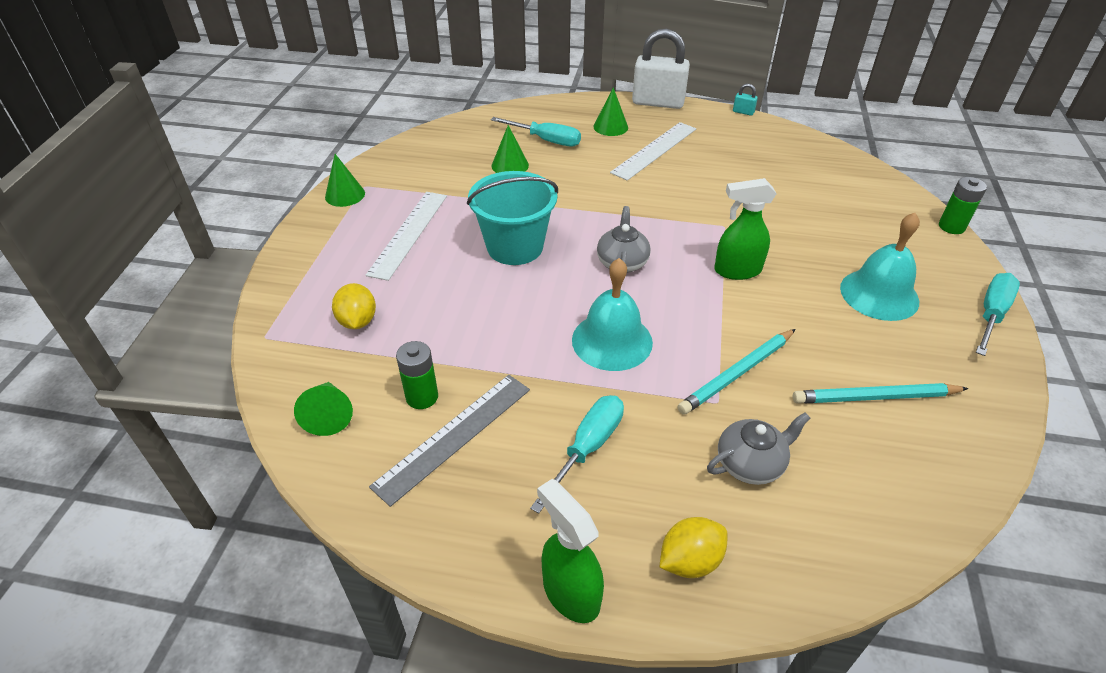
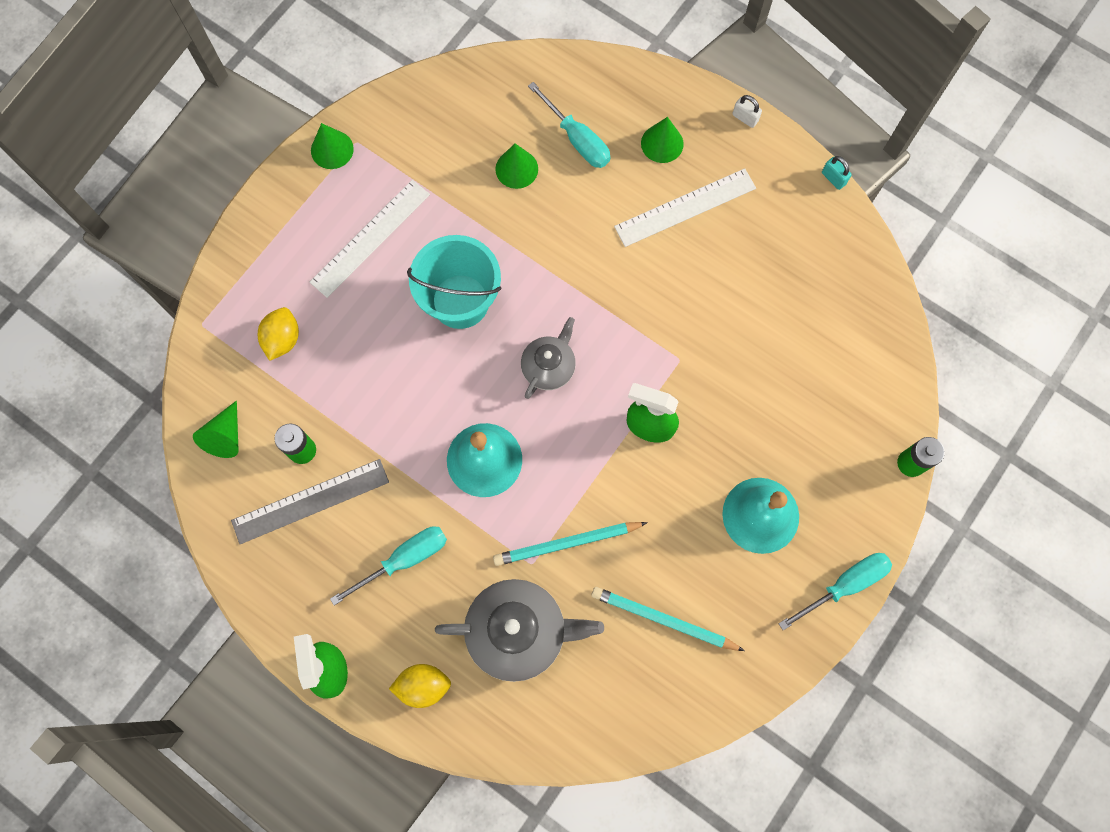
camera: 25 degrees right, 30 degrees up
white padlock [632,28,690,109] -> white padlock [732,95,762,128], size x0.40
grey teapot [707,412,810,485] -> grey teapot [435,579,604,682], size x1.70

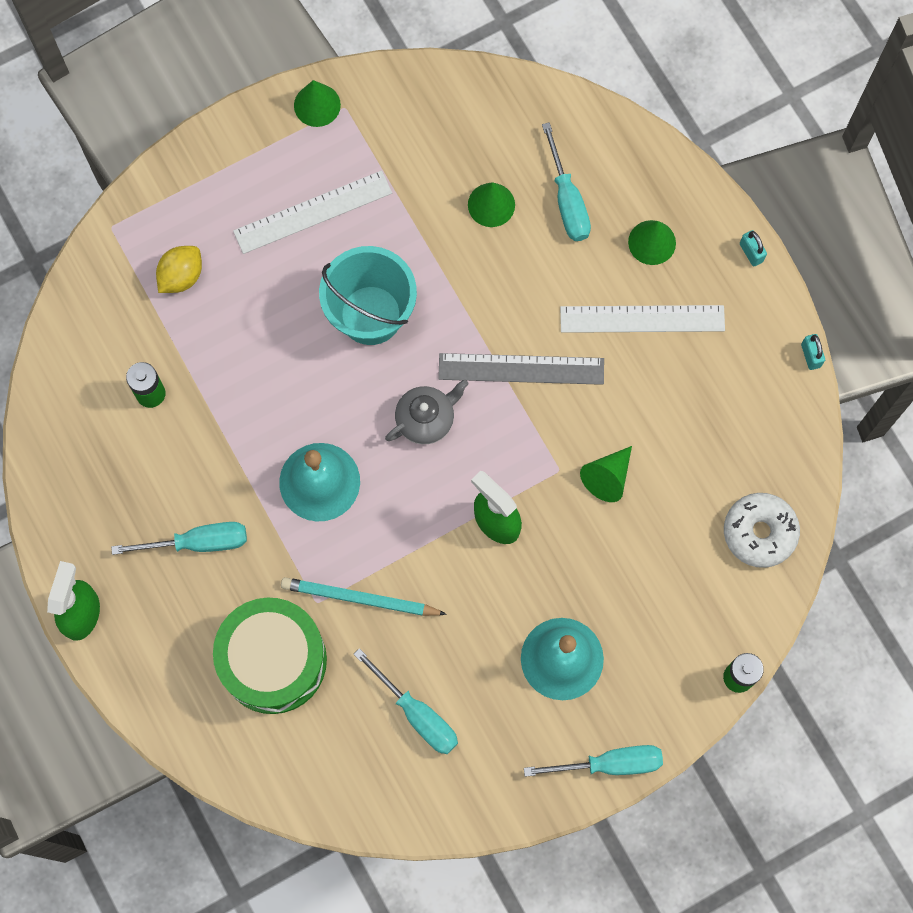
camera: 25 degrees right, 0 degrees up
green cone [193,401,239,458] -> green cone moved to [580,446,632,502]
grey ruler [231,459,389,544] -> grey ruler moved to [438,353,604,385]
yellow lemon [389,664,451,708] -> none
grey teapot [435,579,604,682] -> green drum [213,598,327,714]
turquoise pencil [591,587,745,651] -> turquoise screwdriver [354,648,458,754]
white padlock [732,95,762,128] -> turquoise padlock [740,230,767,266]
none -> white donut [724,493,800,568]

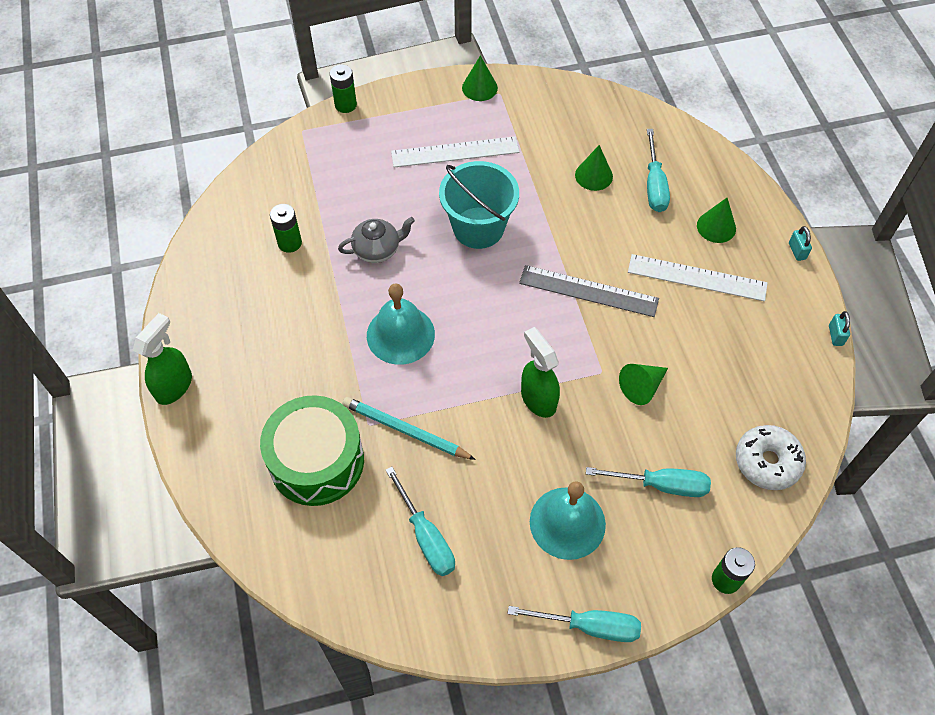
camera: 15 degrees right, 15 degrees down
turquoise screwdriver [111,522,247,555] -> turquoise screwdriver moved to [586,467,711,497]
yellow lemon [156,246,202,293] -> none
grey teapot [385,379,468,444] -> grey teapot moved to [338,217,415,263]
none -> green battery [330,65,357,113]

